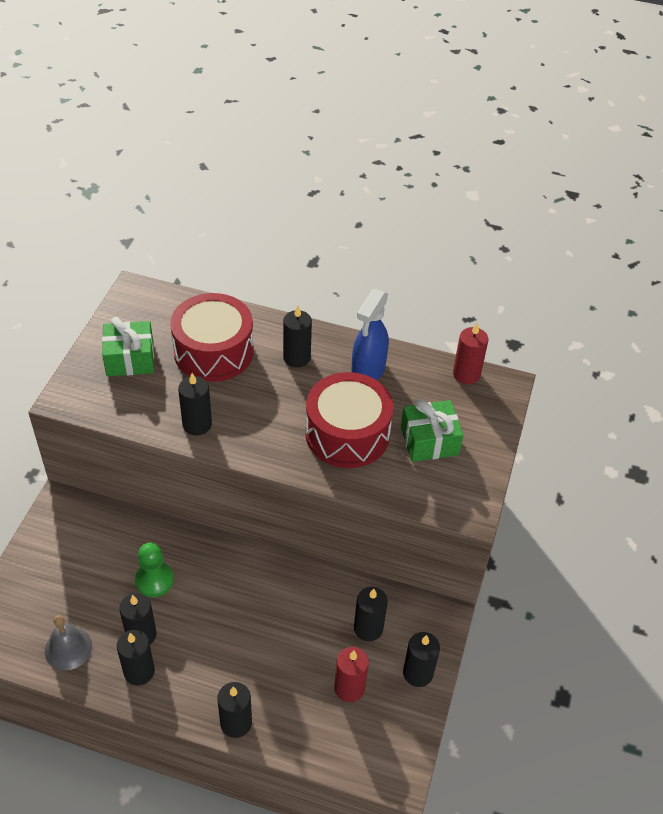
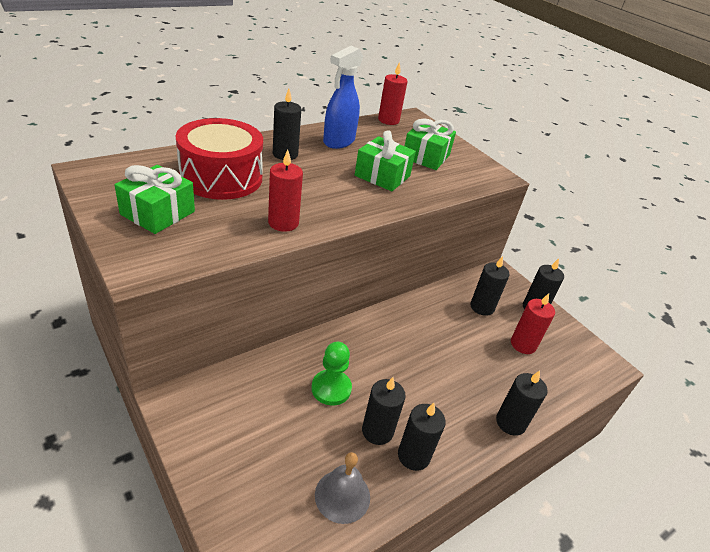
camera: 55 degrees left, 10 degrees down
black candle [178,373,212,435] -> red candle [268,149,303,232]
red drum [306,372,394,468] -> green gift [355,131,416,191]
blue spray bottle [351,289,389,380] -> blue spray bottle turned 60 degrees clockwise [323,46,363,149]

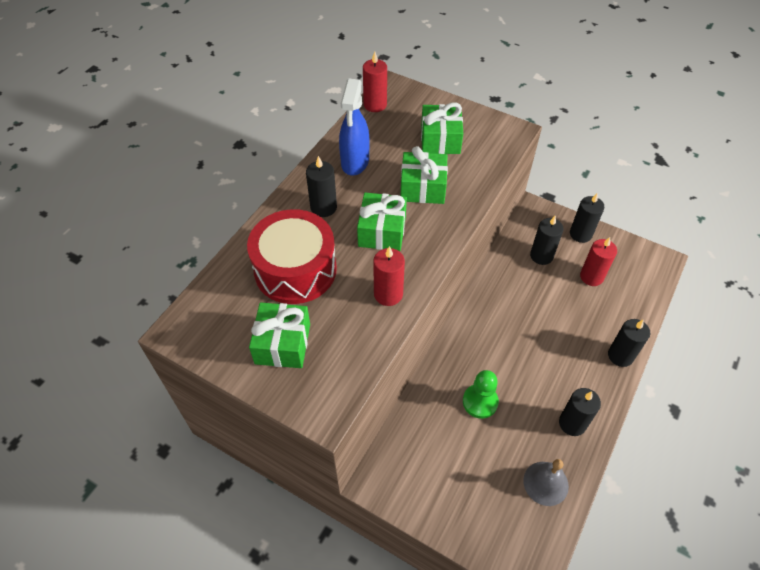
camera: 20 degrees left, 15 degrees up
black candle [362,377,406,445] -> none
none -> green gift [357,192,407,251]

